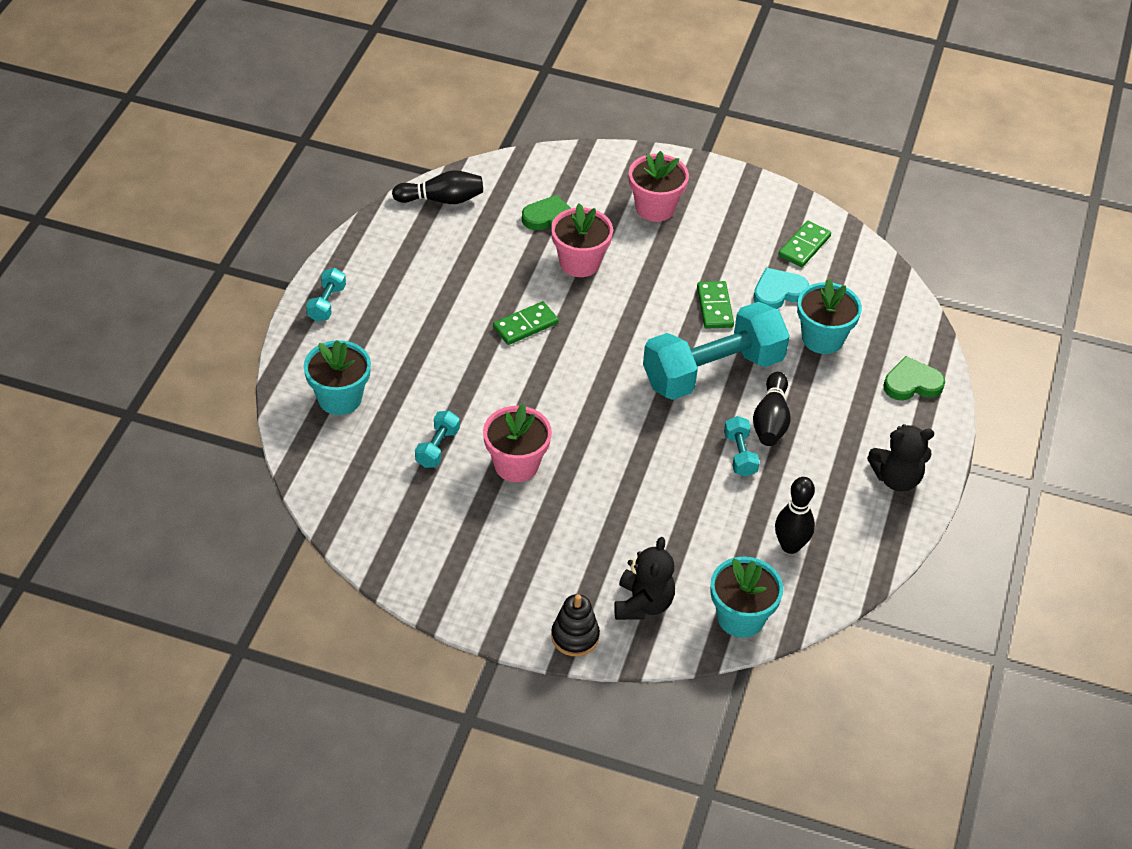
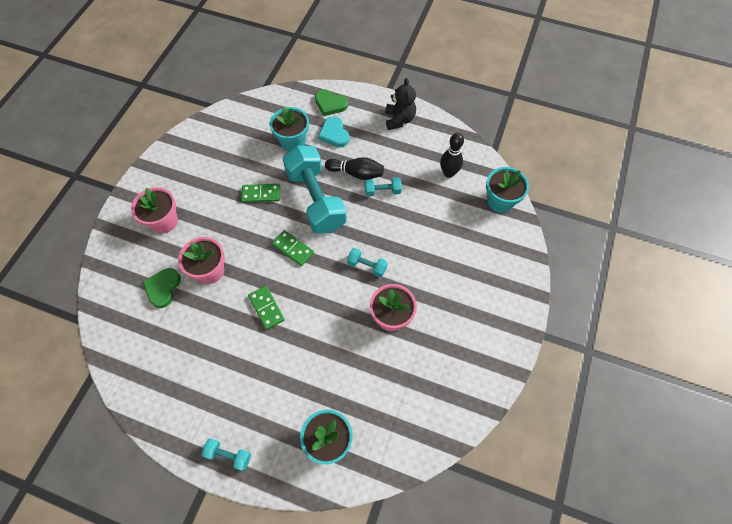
camera: 85 degrees left, 15 degrees up
black bowling pin [392,170,483,204] -> none
turquoise dumbbell [415,411,460,468] -> turquoise dumbbell moved to [347,248,388,277]
black stacking toy [551,594,600,656] -> none
black teddy bear [614,537,675,620] -> none
turquoise heart [753,268,809,309] -> turquoise heart moved to [318,116,350,147]
green domino [778,221,831,267] -> green domino moved to [272,230,314,266]
green heart [884,356,945,400] -> green heart turned 60 degrees counterclockwise [315,89,348,116]

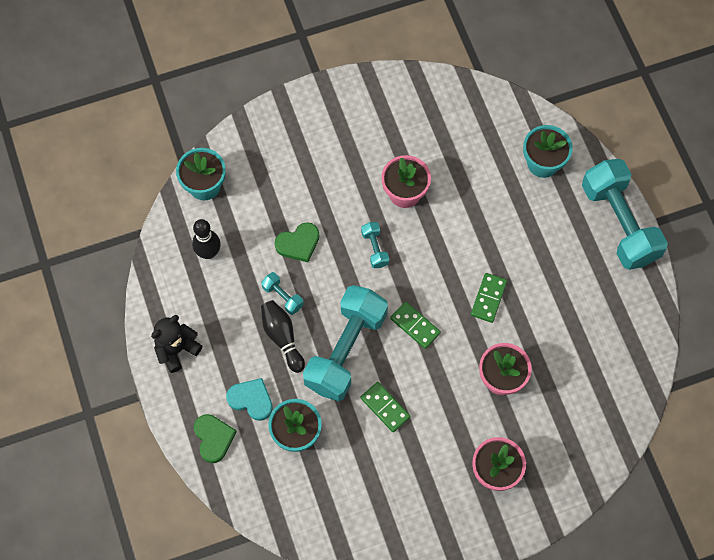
camera: 130 degrees left, 5 degrees up
green heart [143,268,181,308] -> green heart moved to [275,222,319,262]
turquoise dumbbell [201,438,251,471] -> turquoise dumbbell [582,159,668,270], size x2.40
green domino [272,230,314,266] -> green domino turned 45 degrees counterclockwise [390,302,441,349]
turquoise heart [318,116,350,147] -> turquoise heart turned 90 degrees counterclockwise [226,378,273,421]

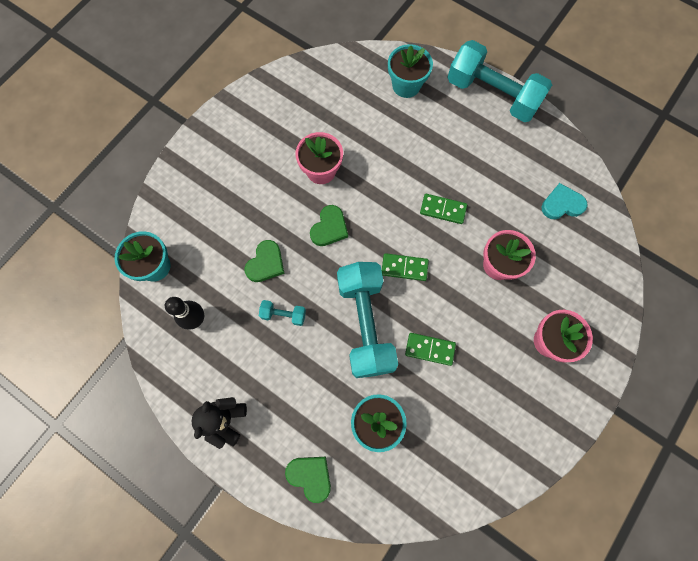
camera: 35 degrees left, 5 degrees up
turquoise heart [226,378,273,421] -> turquoise heart moved to [542,183,588,219]
black bowling pin [261,300,305,373] -> none
turquoise dumbbell [361,222,389,268] -> green heart [310,205,348,246]
green domino [471,273,507,323] -> green domino turned 60 degrees counterclockwise [420,194,467,224]

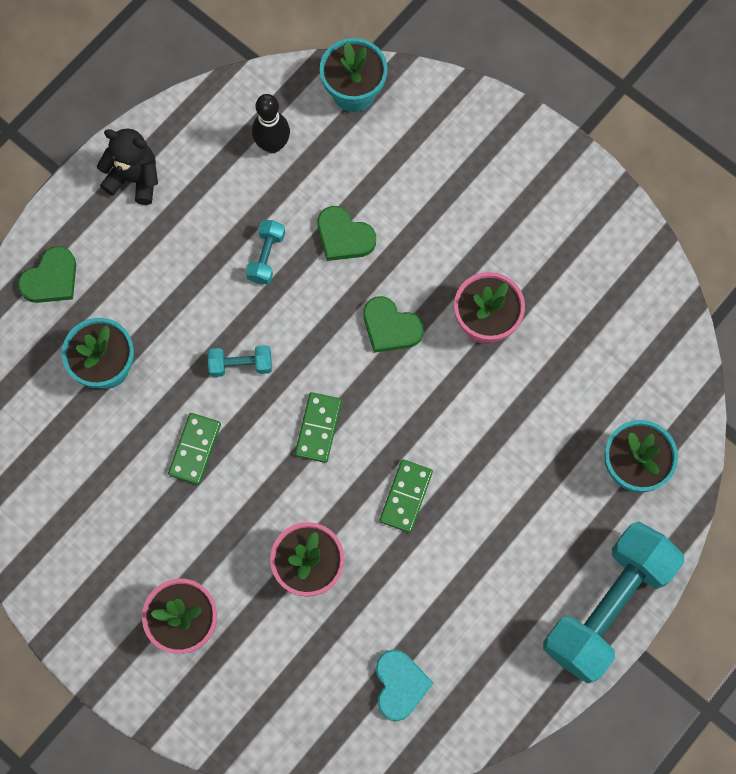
camera: 95 degrees right, 0 degrees up
turquoise dumbbell [337,262,398,378] -> turquoise dumbbell [208,345,272,377], size x0.42

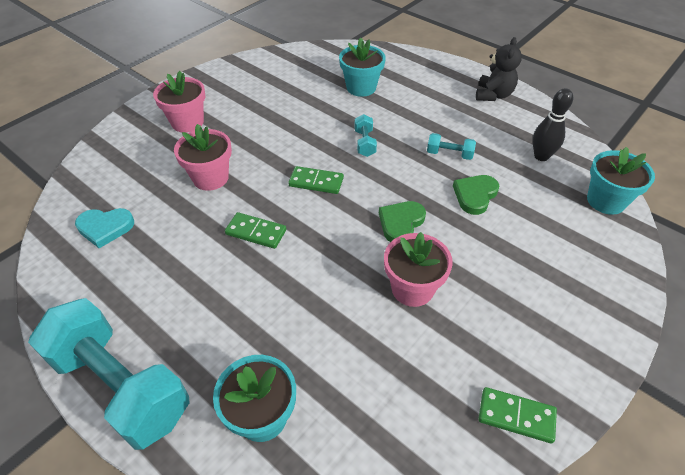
camera: 90 degrees right, 25 degrees down
green heart [18,246,76,303] -> none
green domino [168,413,221,485] -> green domino moved to [479,387,557,443]

